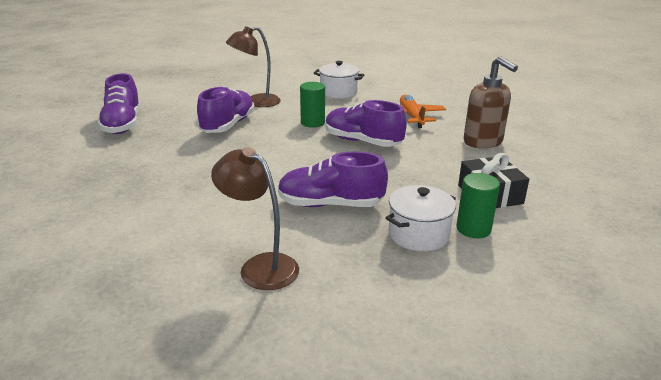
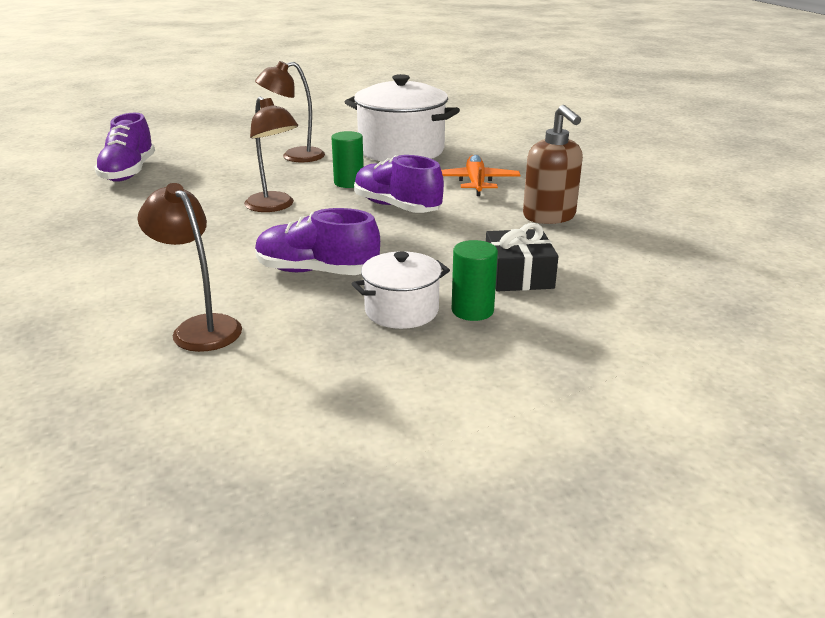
camera: 10 degrees right, 0 degrees up
purple shoe [197,86,255,133] -> none
white pot [314,61,364,99] -> white pot [345,74,460,162], size x1.83
none -> brown lamp [244,96,298,212]

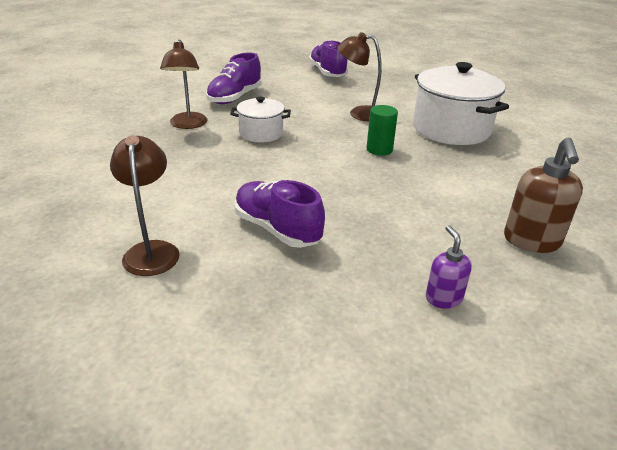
camera: 30 degrees right, 5 degrees up
brown lamp [244,96,298,212] -> brown lamp moved to [160,39,207,129]
white pot [351,251,450,329] -> white pot moved to [230,97,291,142]
purple shoe [354,155,444,213] -> purple shoe moved to [309,40,348,77]
orange plane [441,155,521,196] -> none
green cylinder [452,240,498,321] -> none
black gift [486,223,559,292] -> purple soap dispenser [426,225,472,309]

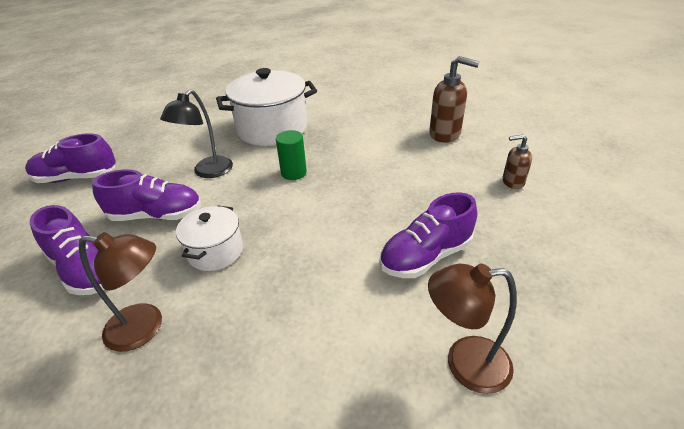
camera: 75 degrees left, 5 degrees up
brown lamp [337,32,382,121] -> black lamp [160,89,233,178]
purple soap dispenser [426,225,472,309] -> brown soap dispenser [502,134,532,189]
none -> purple shoe [92,170,201,221]

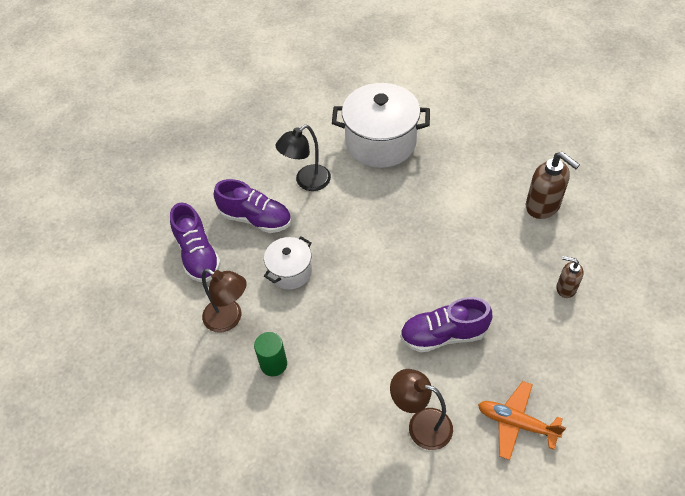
camera: 25 degrees right, 15 degrees up
purple shoe [25,133,116,183] -> none
green cylinder [276,130,307,180] -> green cylinder moved to [254,332,287,376]
none -> orange plane [478,381,566,460]

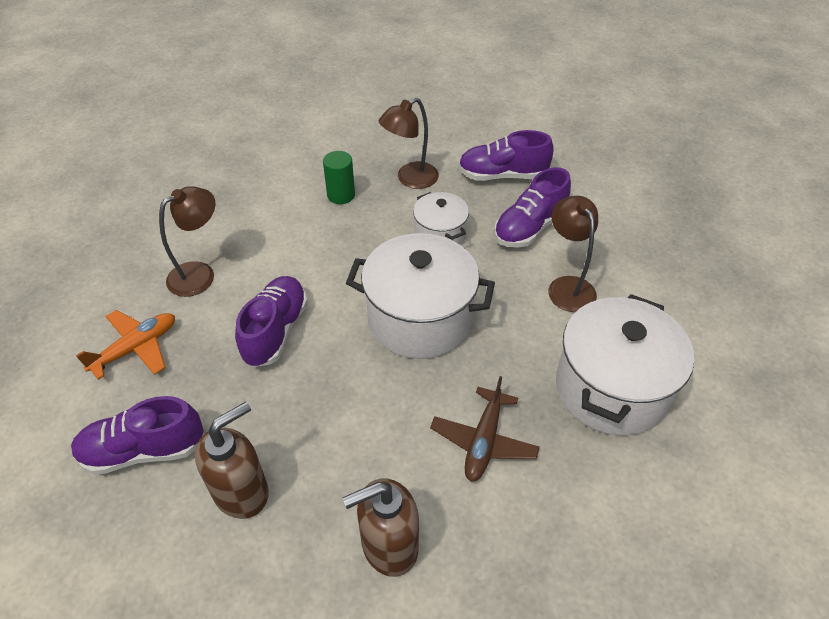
camera: 110 degrees right, 5 degrees down
black lamp [275,125,331,191] -> brown lamp [548,196,598,312]
brown soap dispenser [556,256,584,298] -> brown soap dispenser [195,402,269,519], size x1.70
none -> purple shoe [71,396,204,475]
none -> white pot [346,233,495,359]
none -> brown plane [430,376,540,482]

